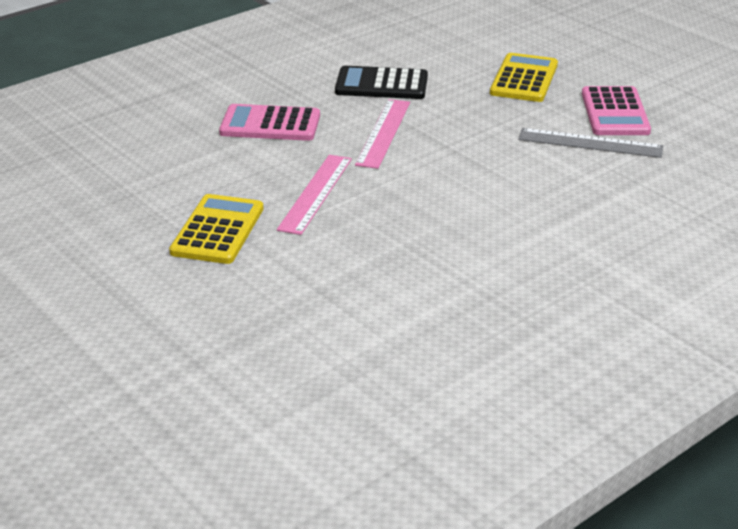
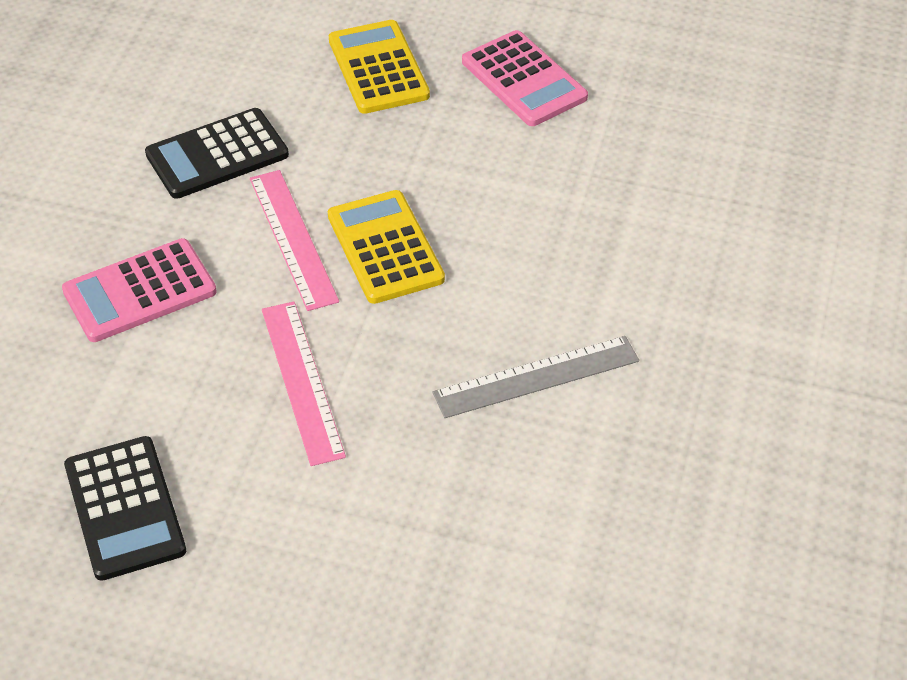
camera: 35 degrees left, 15 degrees up
yellow calculator [169,194,264,264] -> yellow calculator moved to [328,190,445,304]
grey ruler [518,128,663,158] -> grey ruler moved to [433,336,639,418]
none -> black calculator [64,436,186,581]

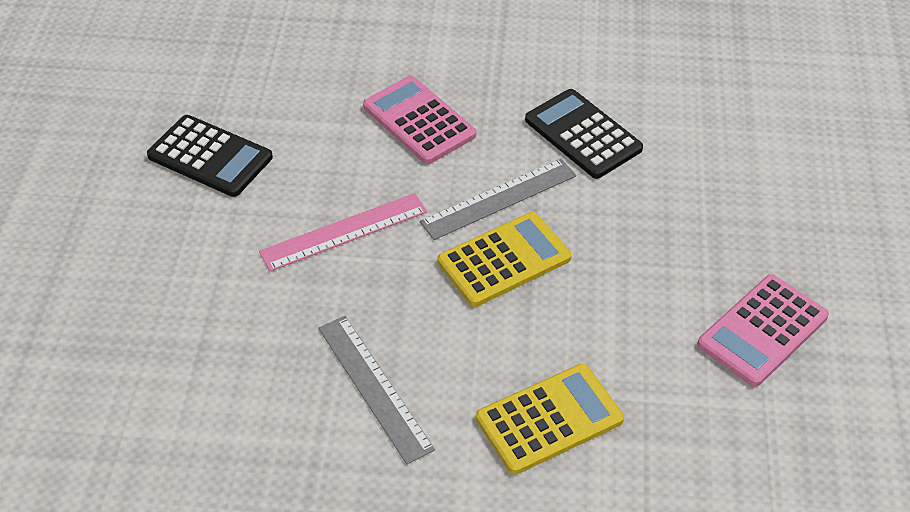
camera: 80 degrees right, 0 degrees up
black calculator [64,436,186,581] -> black calculator turned 120 degrees counterclockwise [147,115,273,197]
pink ruler [250,170,339,311] -> grey ruler [420,159,576,240]
yellow calculator [329,20,430,114] -> yellow calculator moved to [476,364,624,475]

